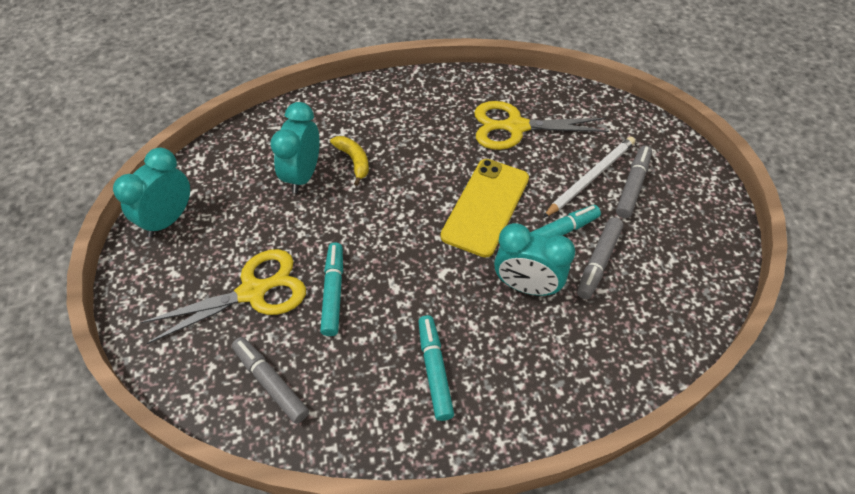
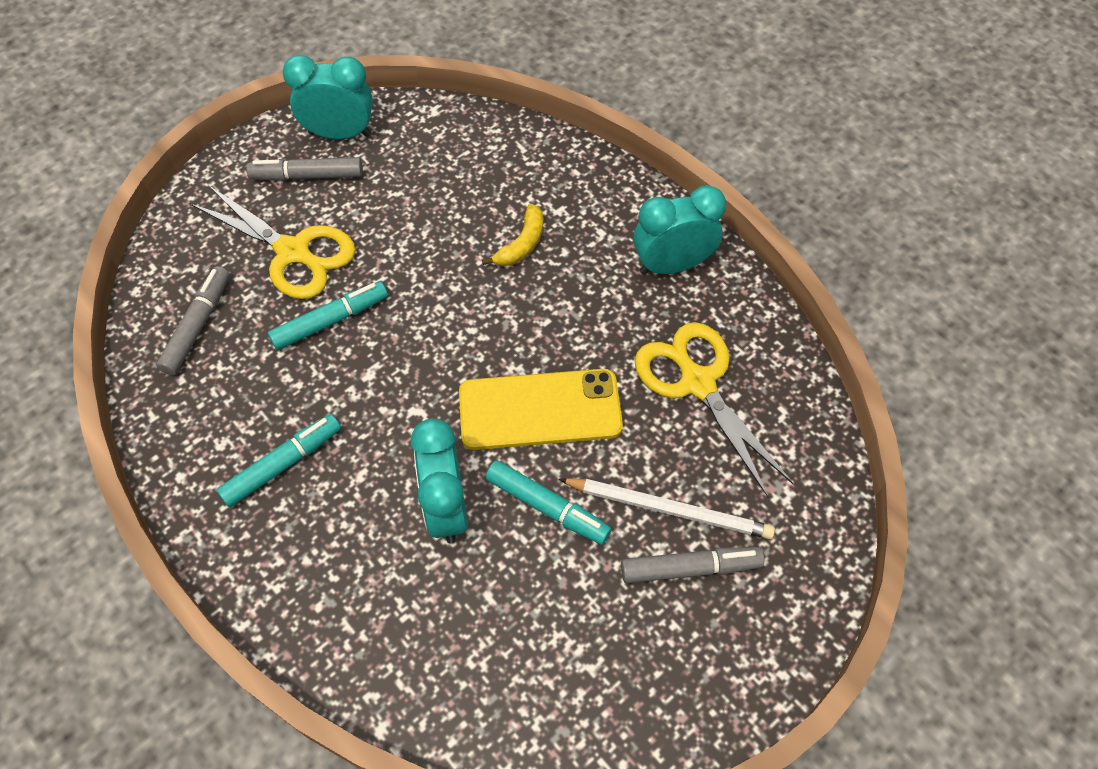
camera: 60 degrees right, 5 degrees up
turquoise clock [271,102,320,194] -> turquoise clock moved to [633,185,726,274]
grey marker [577,217,624,299] -> grey marker moved to [246,157,363,181]

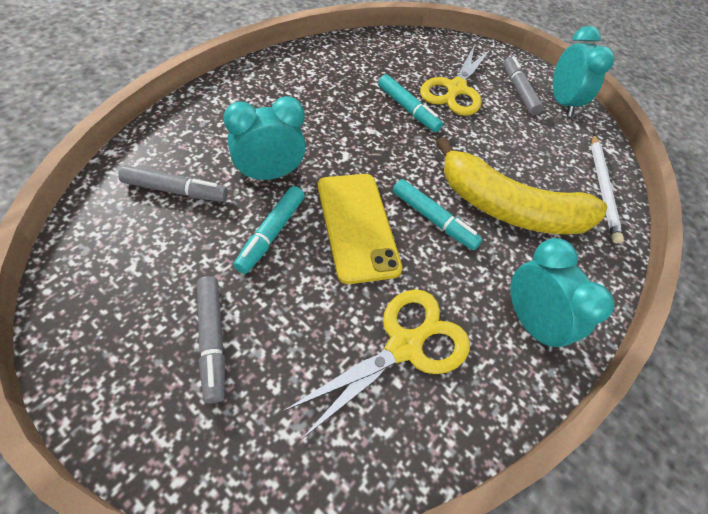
camera: 75 degrees right, 5 degrees down
grey marker [156,266,230,375] -> grey marker moved to [118,165,228,202]
turquoise marker [217,414,341,507] -> turquoise marker moved to [393,179,483,250]
yellow banana [482,203,543,266] -> yellow banana [436,137,607,235], size x2.40
white pencil [559,478,775,539] -> white pencil moved to [591,134,624,243]

